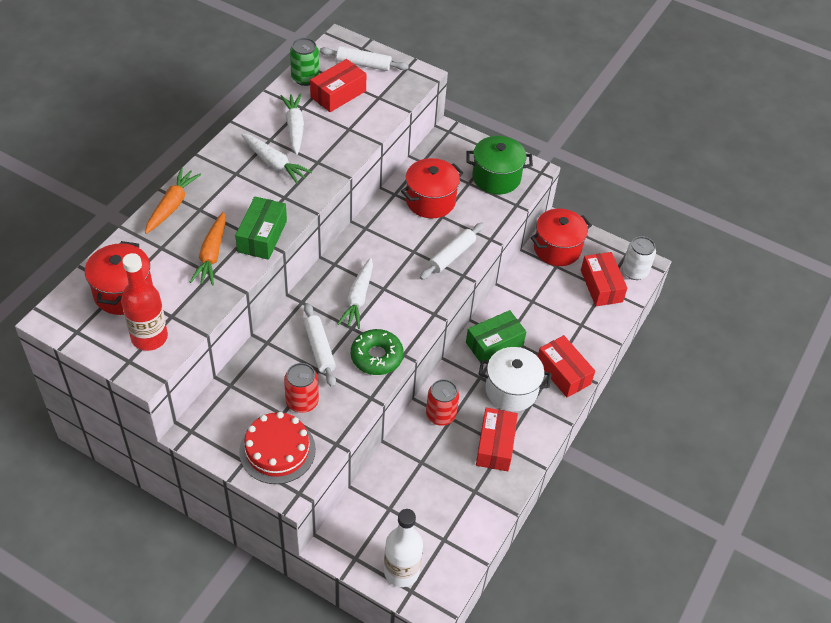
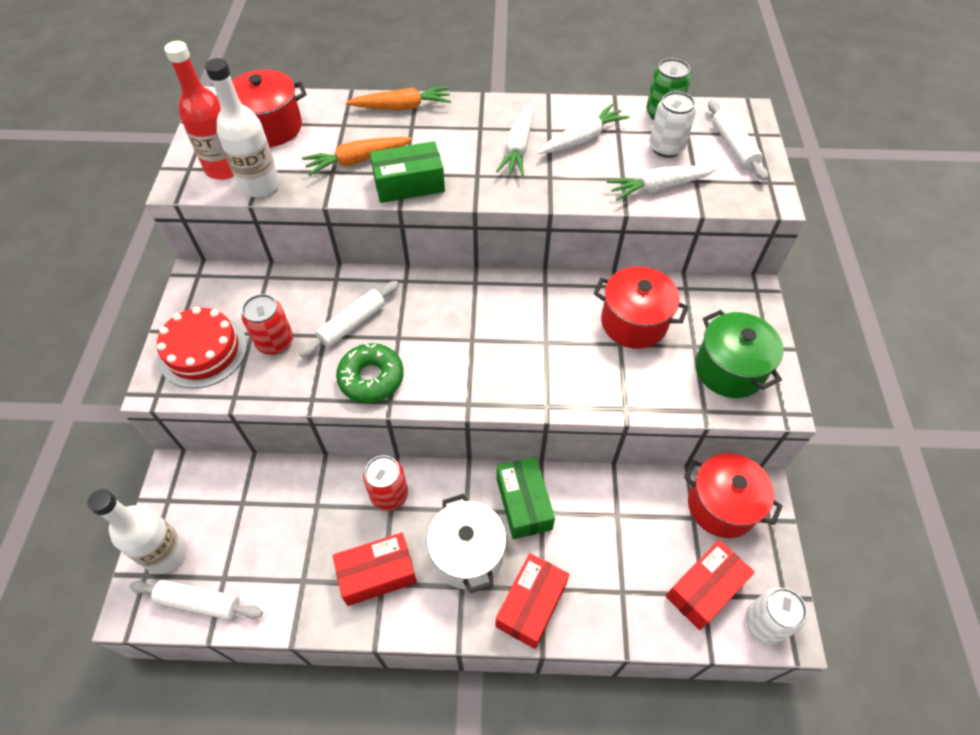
camera: 65 degrees right, 5 degrees up
red box [310,59,366,112] -> white can [649,91,696,158]
white carrot [338,258,373,329] -> white carrot moved to [607,166,717,201]
white rolling pin [420,223,484,280] -> white rolling pin moved to [129,580,263,620]
green box [466,310,526,363] -> green box turned 45 degrees clockwise [496,457,555,539]
none -> white bottle [205,58,280,197]

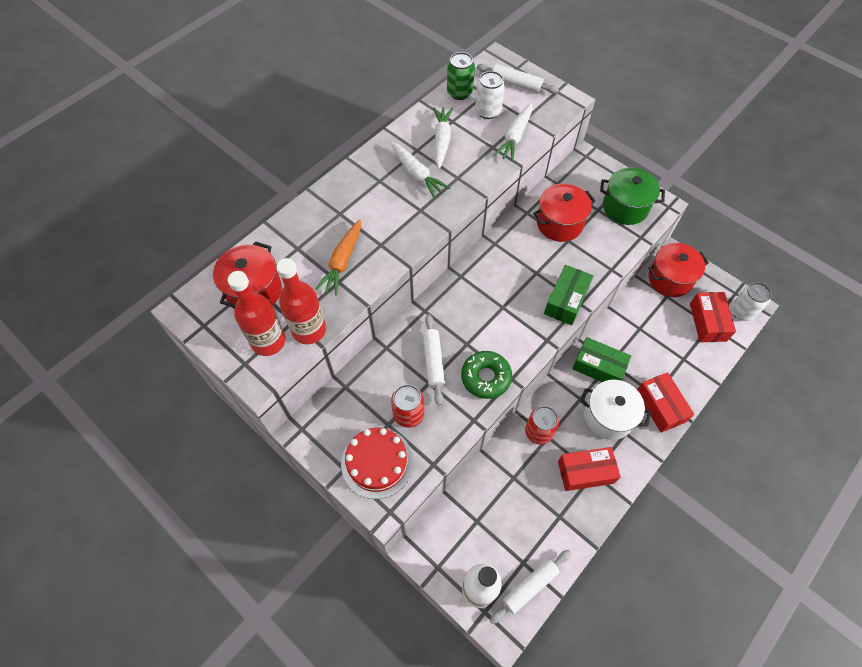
camera: 50 degrees left, 5 degrees up
white bottle [205,58,280,197] -> red bottle [276,258,326,344]
red box [333,533,417,606] -> red box turned 60 degrees clockwise [558,447,621,491]
orange carrot [346,86,451,110] -> none
green box [370,141,445,203] -> green box moved to [544,265,593,325]

